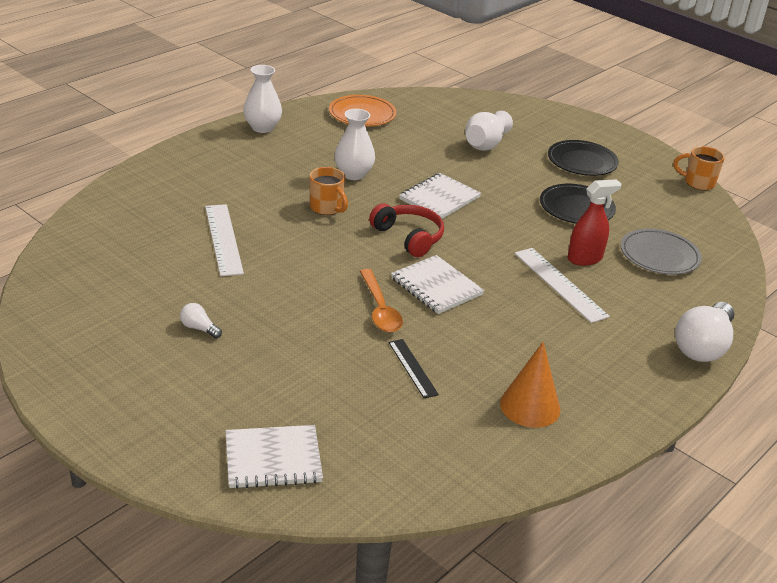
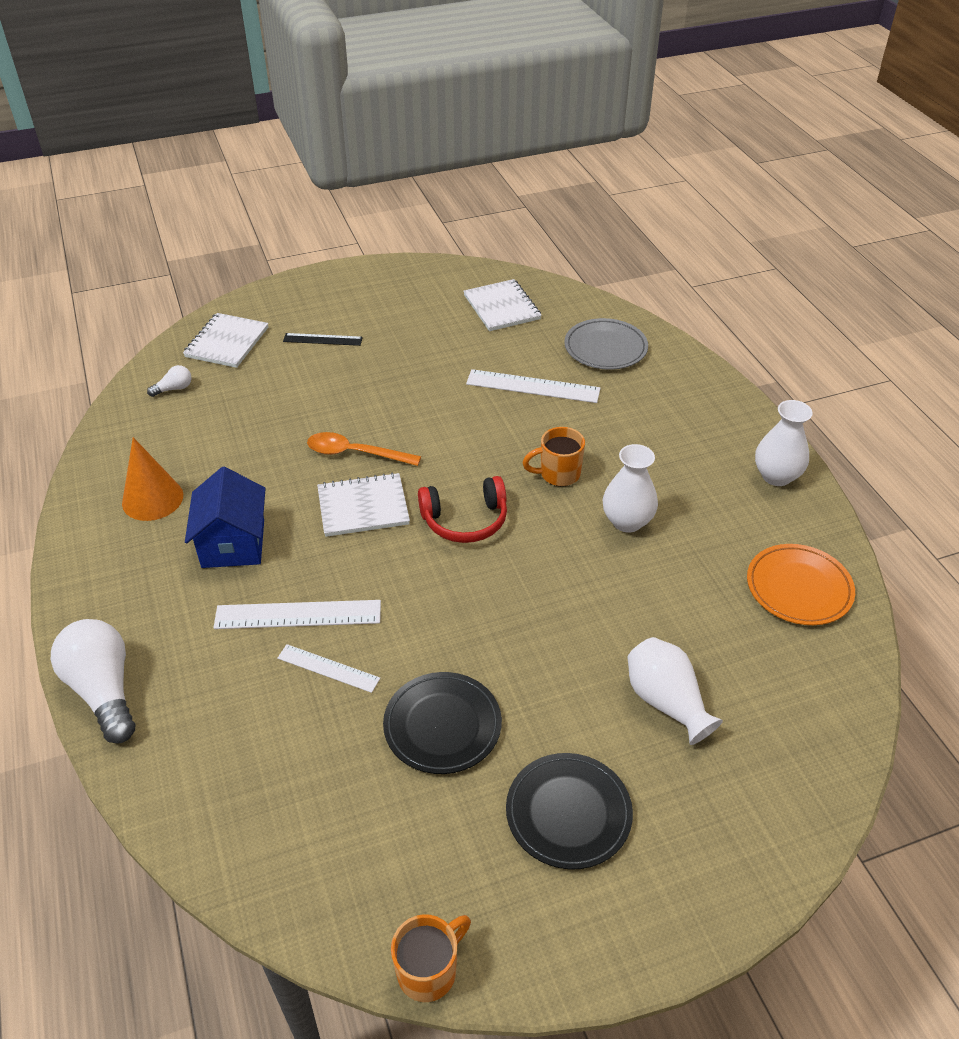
camera: 120 degrees right, 10 degrees up
white light bulb [180,303,222,339] -> white light bulb moved to [147,365,191,397]
black ruler [389,339,439,398] -> black ruler moved to [283,333,363,346]
white notebook [399,173,481,219] -> white notebook moved to [463,279,541,331]
red spray bottle [568,179,621,266] -> white ruler [277,644,380,693]
grey plate [621,228,702,275] -> grey plate moved to [564,318,648,370]
none -> blue house [185,467,266,568]

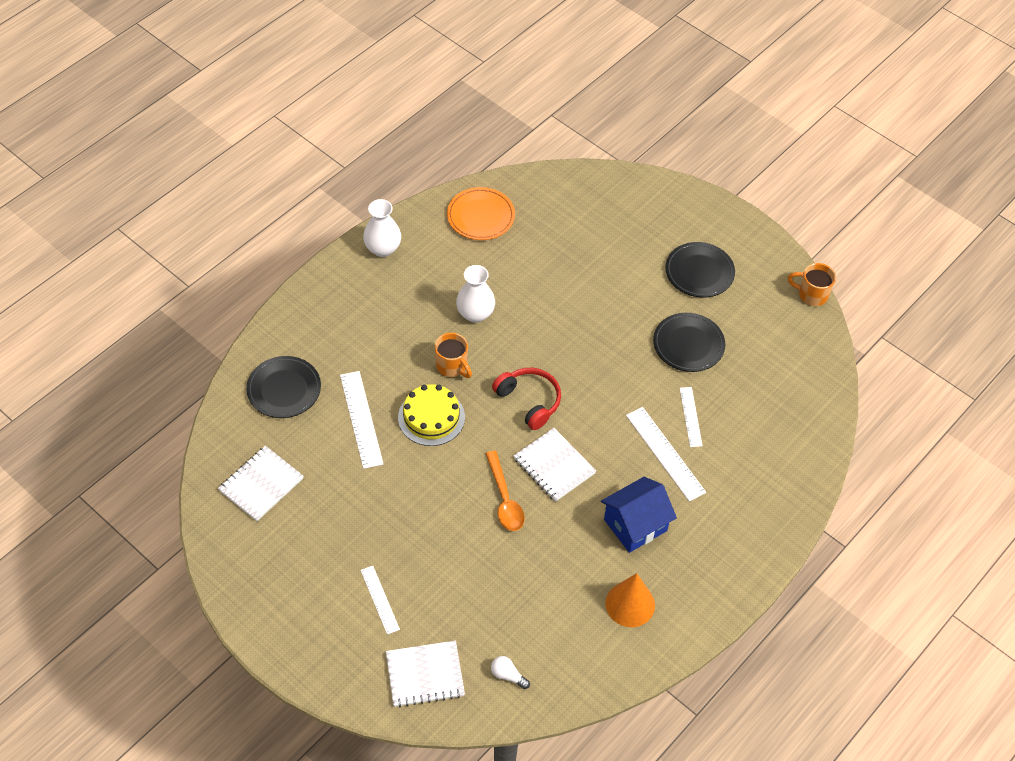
camera: 120 degrees left, 10 degrees up
white light bulb [51,619,135,744] -> none
black ruler [283,333,363,346] -> white ruler [361,566,400,635]
grey plate [564,318,648,370] -> black plate [246,356,321,418]
white vase [628,637,723,745] -> none
none -> yellow cake [398,384,465,446]

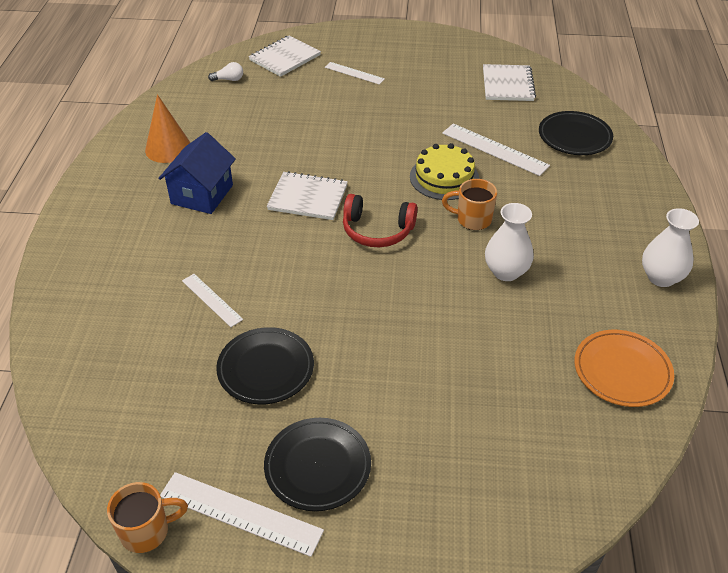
camera: 145 degrees right, 10 degrees down
orange spoon [485,451,525,531] -> none
white ruler [626,407,706,502] -> white ruler moved to [160,472,324,557]

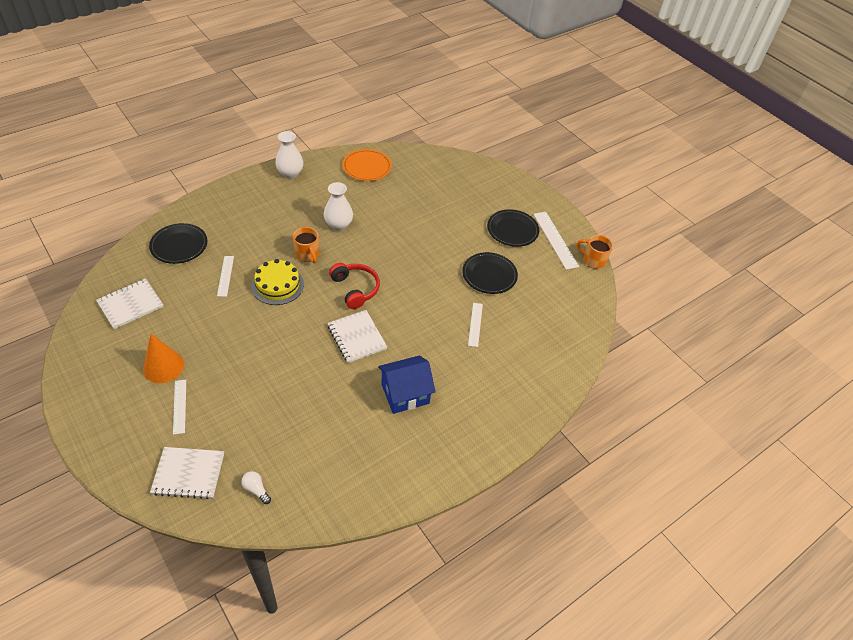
camera: 135 degrees left, 5 degrees up
orange cone [145,94,190,163] -> orange cone moved to [143,334,184,383]
white ruler [442,124,550,176] -> white ruler [217,256,234,297], size x0.62

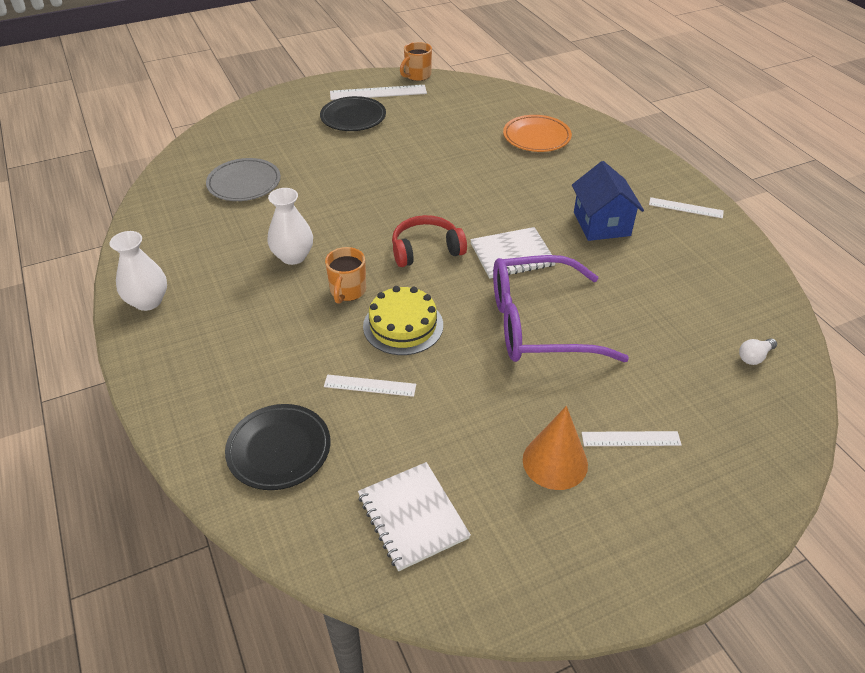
camera: 75 degrees left, 5 degrees down
white notebook [150,447,224,499] -> none
orange mug [293,227,319,263] -> orange mug turned 120 degrees clockwise [325,247,366,304]
orange plate [342,149,392,181] -> orange plate moved to [503,115,572,152]
black plate [462,252,518,294] -> none
white ruler [468,303,483,347] -> white ruler moved to [649,197,724,219]
none -> grey plate [206,158,281,201]
none -> purple glasses [493,255,629,362]

